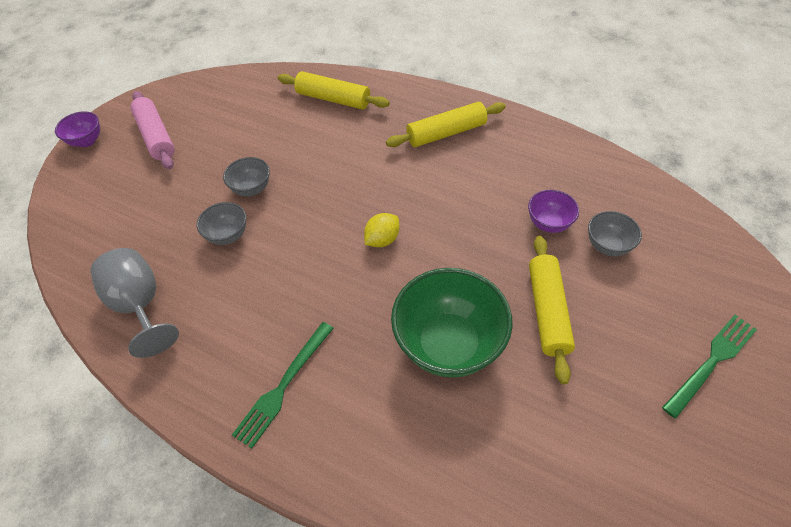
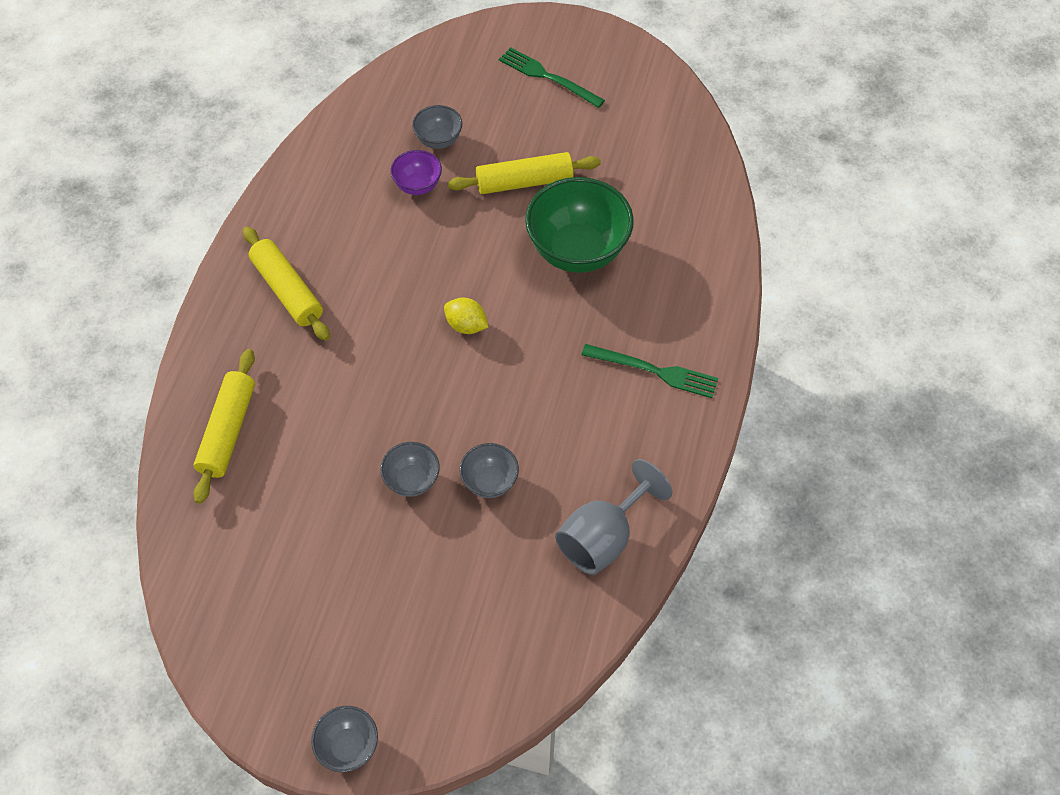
camera: 105 degrees left, 5 degrees up
purple bowl [55,111,100,147] -> grey bowl [311,706,378,772]
pink rolling pin [131,91,175,170] -> none

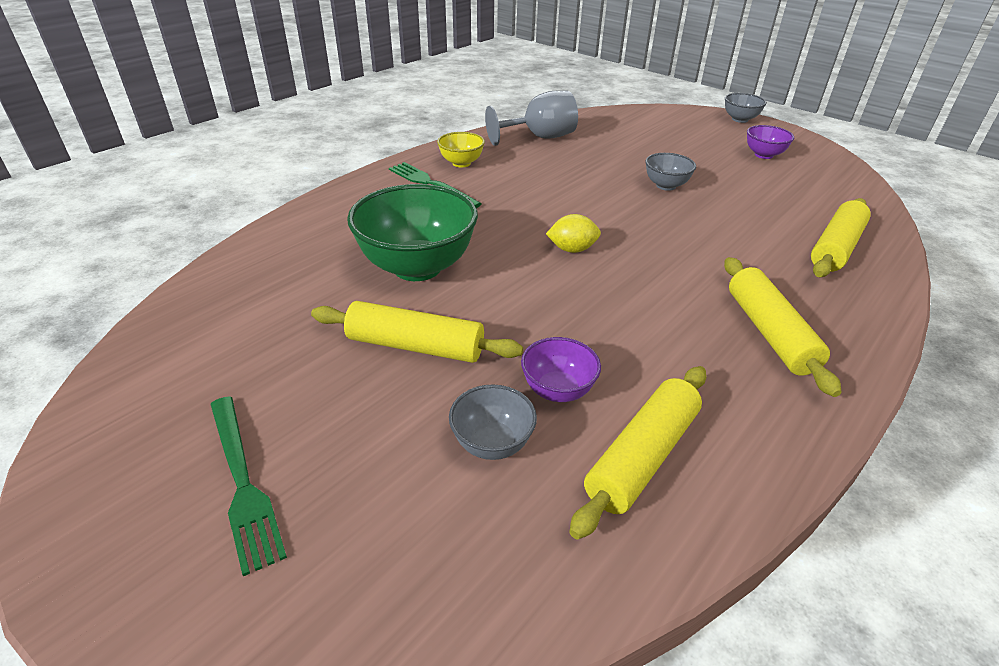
camera: 155 degrees left, 20 degrees down
yellow lemon [444,298,488,334] -> yellow lemon turned 60 degrees counterclockwise [546,214,601,253]
grey bowl [460,443,519,498] -> none
none -> yellow bowl [437,132,485,167]
none -> yellow rolling pin [569,366,706,539]
none -> purple bowl [747,125,794,159]

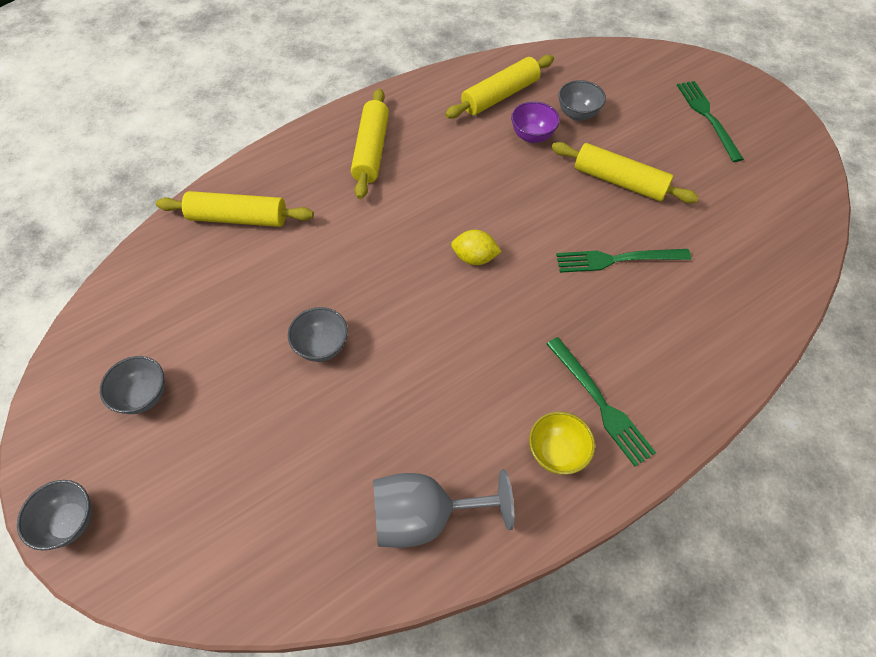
camera: 165 degrees left, 20 degrees up
green bowl [347,184,478,281] -> green fork [556,249,691,273]
purple bowl [747,125,794,159] -> grey bowl [100,356,165,414]
yellow rolling pin [811,198,871,277] -> yellow rolling pin turned 45 degrees clockwise [156,191,314,227]

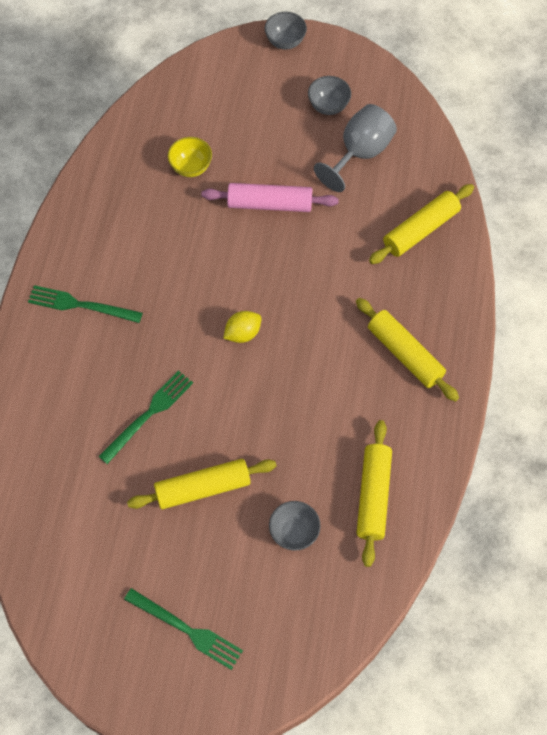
camera: 135 degrees right, 5 degrees up
grey bowl [288,307,348,362] -> pink rolling pin [202,183,339,212]
grey goblet [373,469,514,548] -> grey goblet moved to [314,104,397,192]
purple bowl [511,101,560,143] -> none
yellow bowl [529,411,595,475] -> yellow bowl moved to [168,137,212,177]

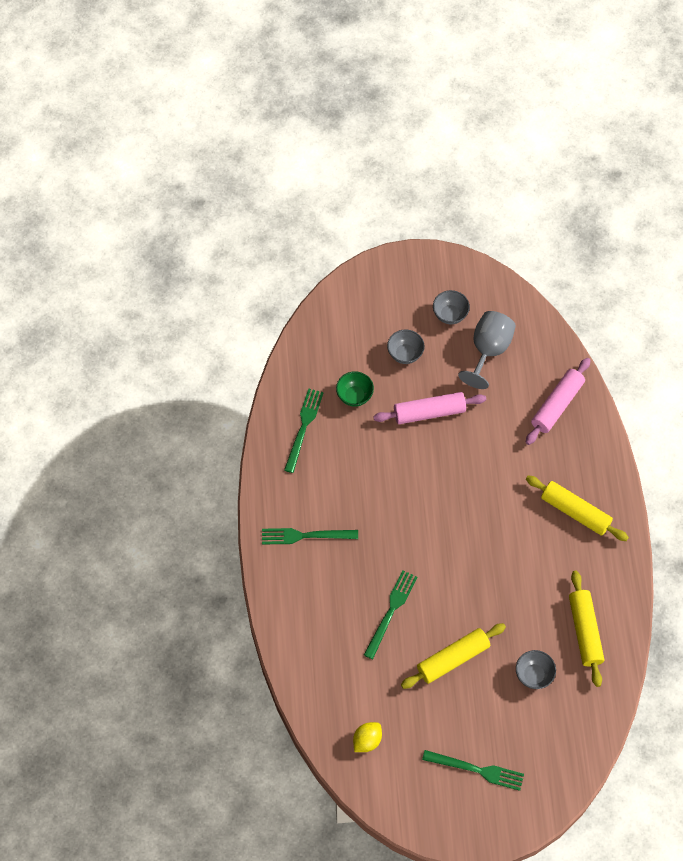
camera: 15 degrees left, 0 degrees up
yellow bowl [168,137,212,177] -> green bowl [336,371,374,407]
yellow lemon [223,311,261,343] -> yellow lemon moved to [353,722,382,752]
grey bowl [265,12,307,49] -> grey bowl moved to [387,329,425,364]
yellow rolling pin [369,184,474,264] -> pink rolling pin [526,358,591,445]
none -> green fork [284,389,324,473]

